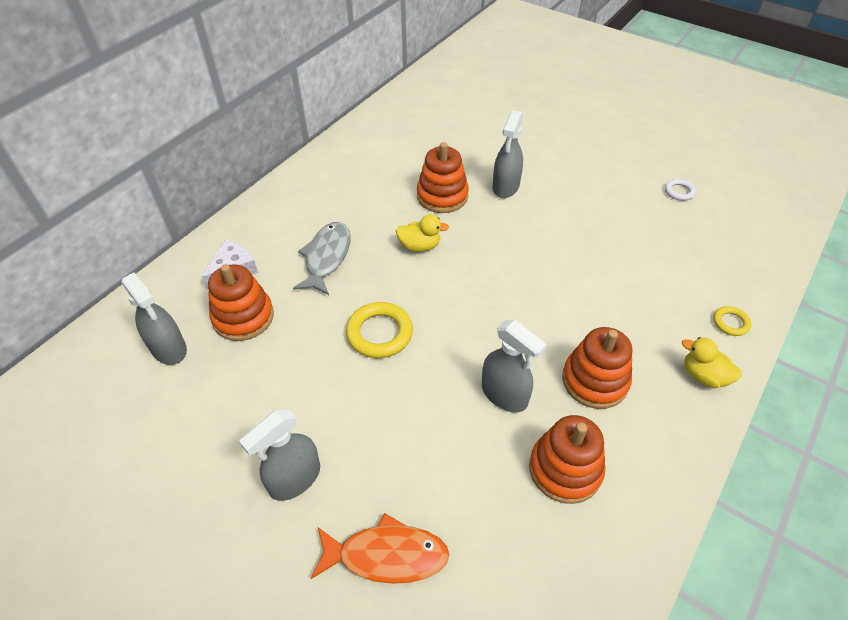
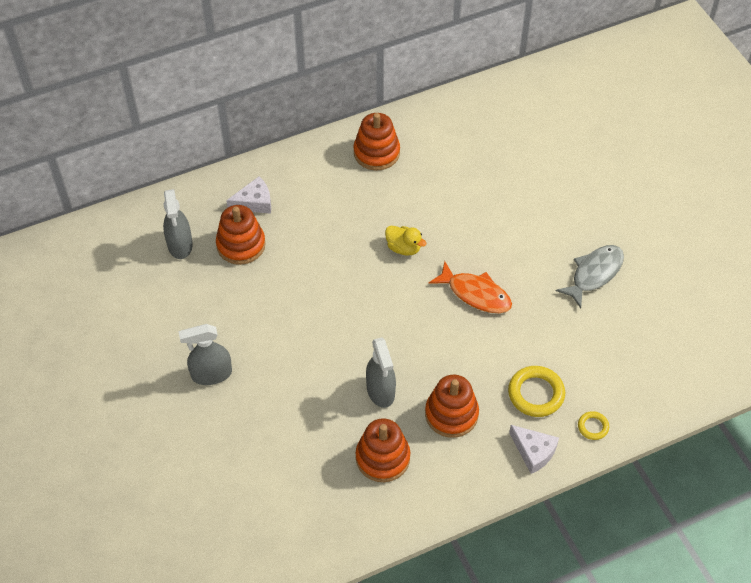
camera: 30 degrees right, 5 degrees up
grey fish [293,222,351,295] -> grey fish moved to [556,245,624,308]
orange fish [311,513,449,584] -> orange fish moved to [429,261,512,313]
yellow ring [346,302,413,358] -> yellow ring moved to [508,366,565,417]
orange stacking toy [417,142,469,213] -> orange stacking toy moved to [354,113,400,170]
grey spray bottle [492,110,523,198] -> none
white ring [665,179,696,201] -> none
yellow duck [682,337,742,388] -> white cheese [509,425,559,474]

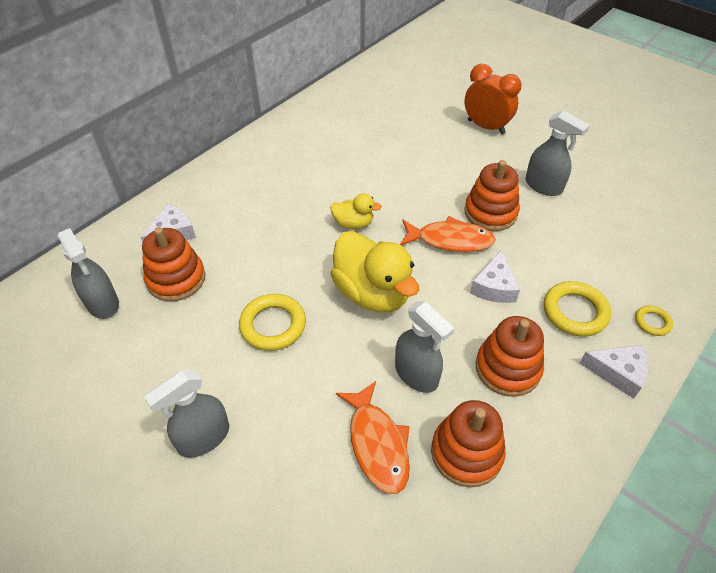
camera: 25 degrees left, 5 degrees down
orange stacking toy [354,113,400,170] -> orange stacking toy moved to [464,160,520,231]
grey fish [556,245,624,308] -> grey spray bottle [526,110,590,196]
none -> yellow ring [239,294,306,351]
none -> yellow duck [331,231,419,312]
none -> orange fish [336,381,410,494]
none -> orange clock [464,64,521,134]
none -> white cheese [470,249,520,303]

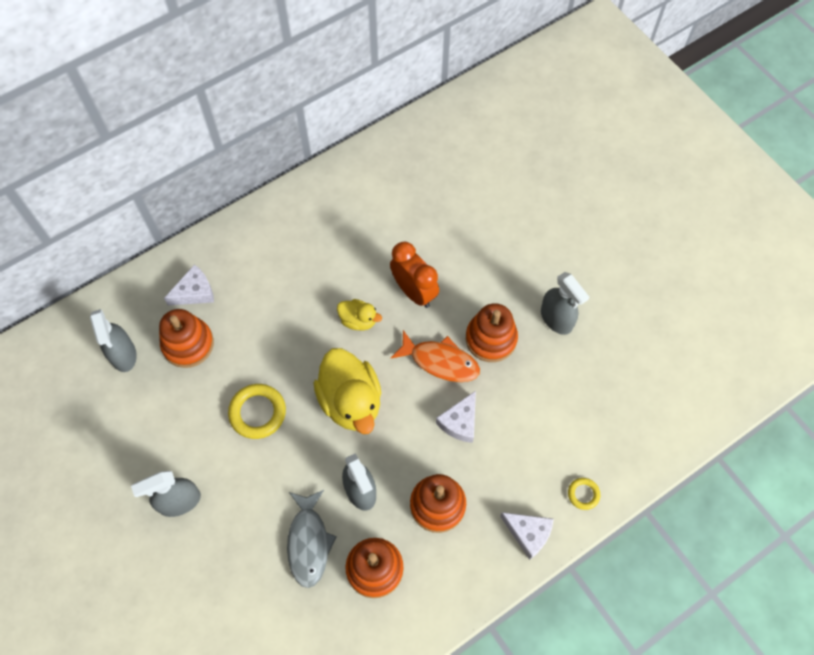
camera: 15 degrees right, 15 degrees up
orange fish [336,381,410,494] -> grey fish [287,490,337,588]
orange clock [464,64,521,134] -> orange clock moved to [390,242,439,308]
yellow ring [544,281,611,337] -> none

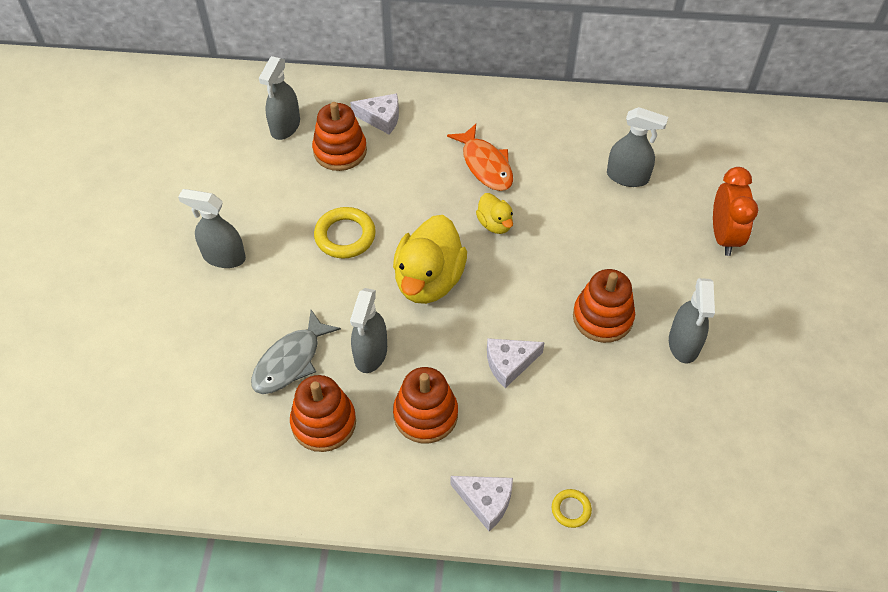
camera: 40 degrees right, 10 degrees down
orange clock [390,242,439,308] -> orange clock moved to [713,167,758,256]
orange fish [391,330,480,382] -> orange fish moved to [447,124,513,191]
white cheese [500,512,553,560] -> white cheese turned 45 degrees counterclockwise [451,476,513,531]
none -> grey spray bottle [607,107,668,187]

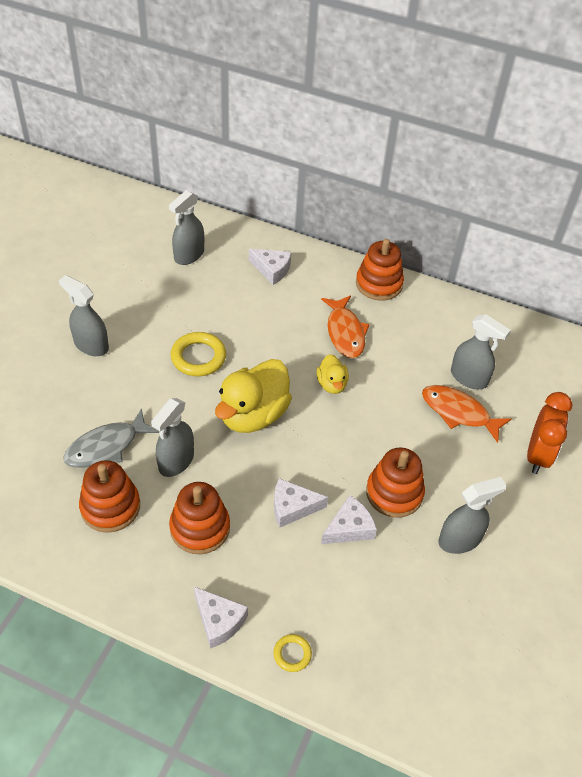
camera: 15 degrees right, 5 degrees down
orange stacking toy [312,102,367,171] -> orange stacking toy moved to [356,239,404,301]
grey spray bottle [669,278,715,364] -> grey spray bottle turned 135 degrees counterclockwise [438,477,506,554]
none -> white cheese [321,495,377,544]
none -> orange fish [422,385,511,443]

